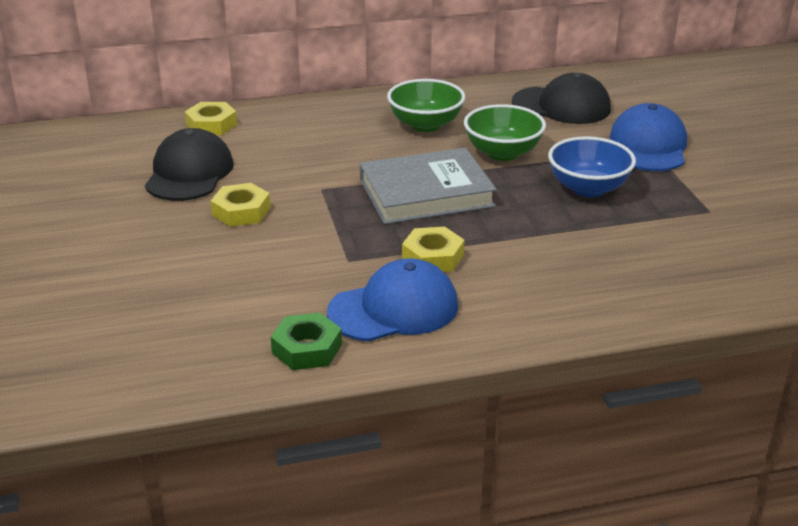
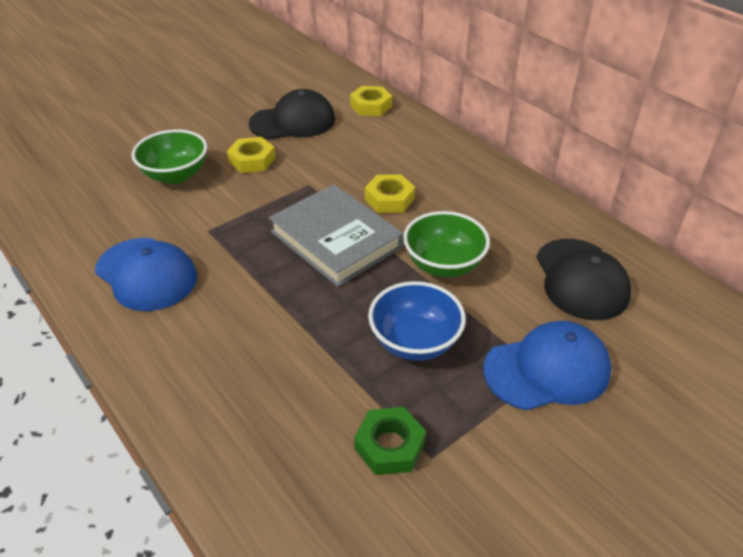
camera: 65 degrees right, 10 degrees up
green nut [271,312,342,370] -> green nut moved to [354,407,426,475]
green bowl [387,79,465,132] -> green bowl moved to [132,130,207,184]
yellow nut [402,227,465,272] -> yellow nut moved to [365,174,415,213]

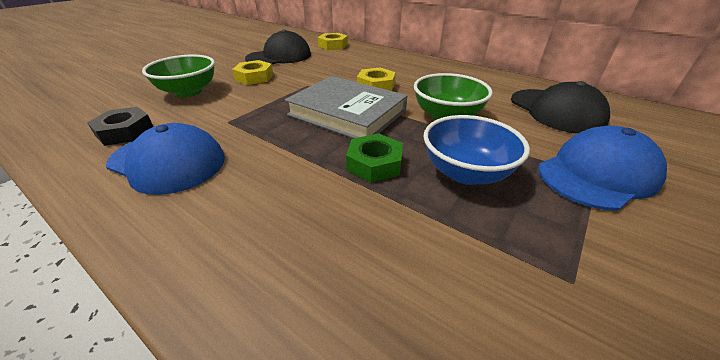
camera: 15 degrees left, 5 degrees down
green nut [354,407,426,475] -> green nut moved to [346,133,403,182]
none -> black nut [87,107,153,146]

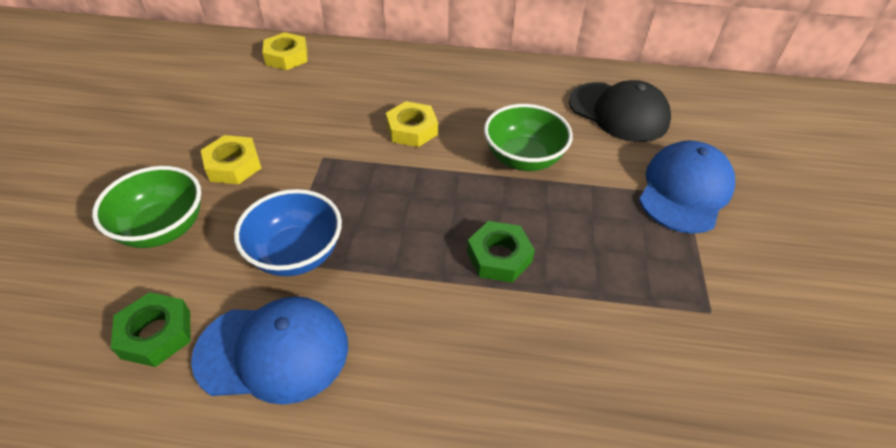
camera: 30 degrees left, 10 degrees up
black nut [87,107,153,146] -> green nut [111,292,191,367]
black cap [245,29,311,64] -> none
grey book [285,76,407,138] -> none
blue bowl [424,115,530,185] -> blue bowl moved to [234,189,342,276]

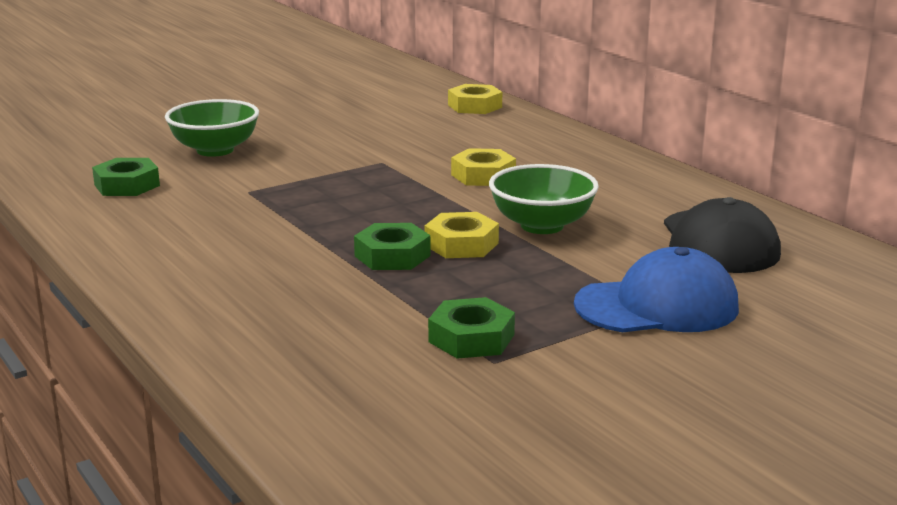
camera: 50 degrees right, 25 degrees down
blue cap [191,296,348,405] -> none
yellow nut [201,135,261,184] -> yellow nut moved to [425,212,499,258]
blue bowl [234,189,342,276] -> none
none -> green nut [428,297,515,359]

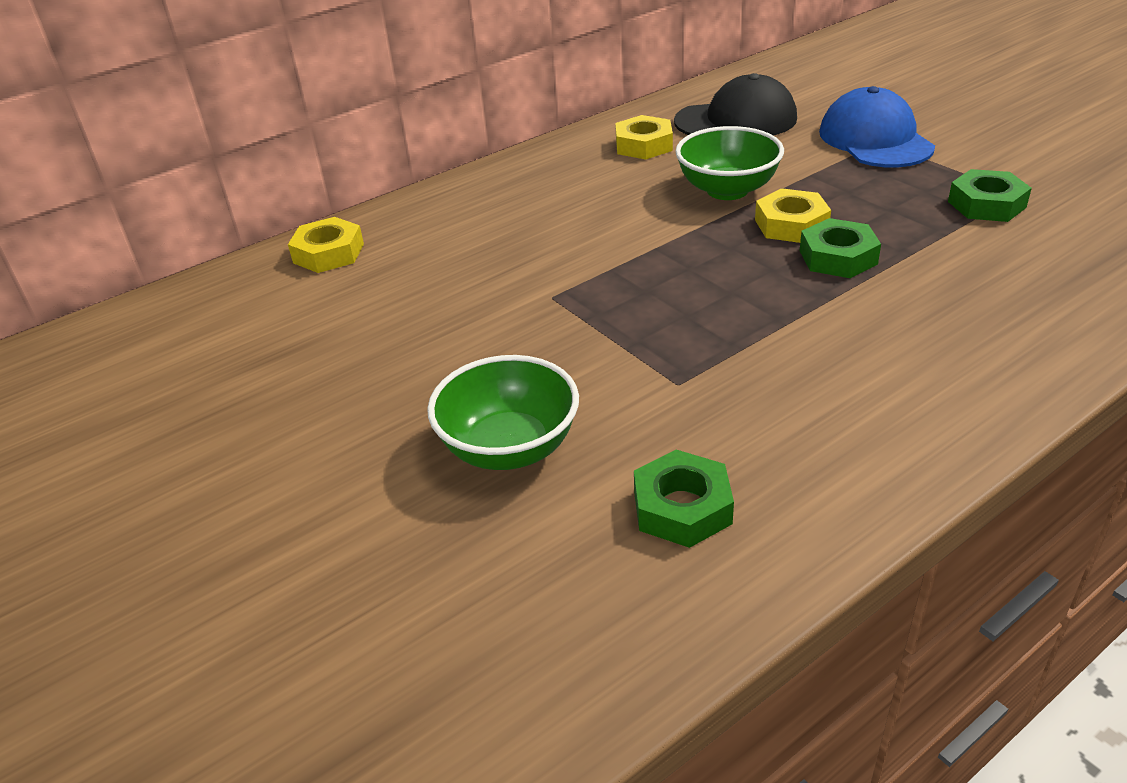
camera: 90 degrees left, 15 degrees up
yellow nut [451,148,516,186] -> yellow nut moved to [615,115,673,160]

